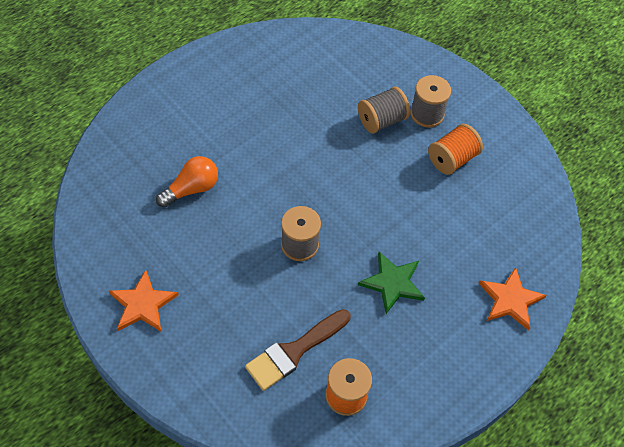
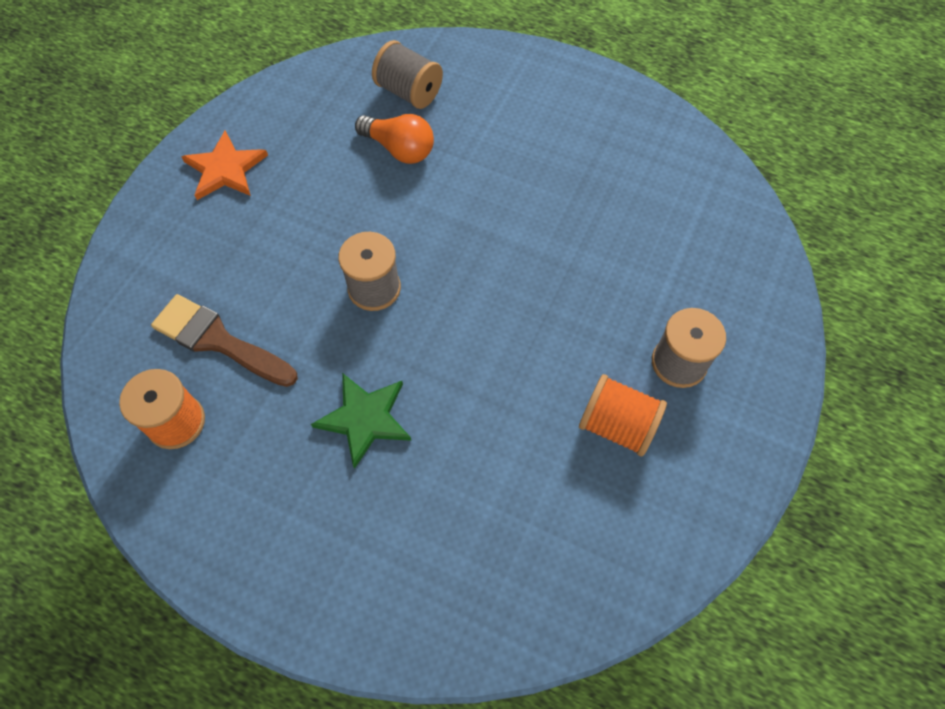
camera: 70 degrees right, 5 degrees up
grey spool [358,87,410,134] -> grey spool moved to [372,40,443,109]
orange star [479,267,547,331] -> none

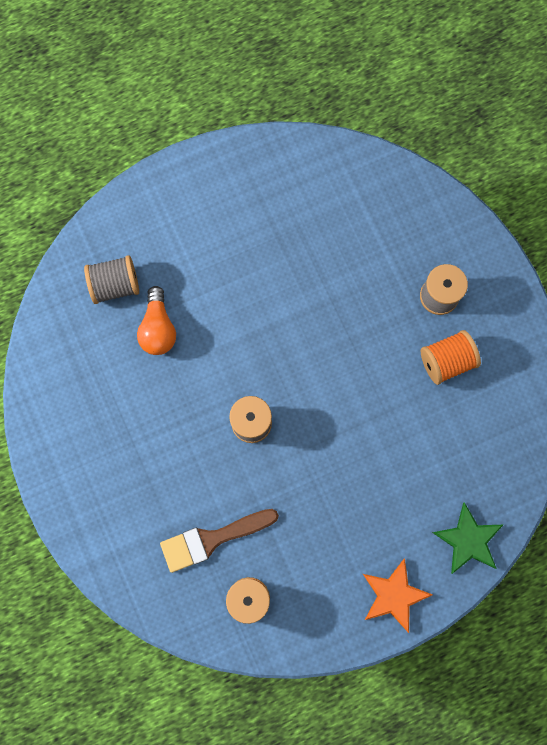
camera: 50 degrees left, 15 degrees up
orange star [181,131,268,200] -> orange star moved to [363,559,432,633]
green star [311,373,411,469] -> green star moved to [432,502,503,574]
orange light bulb [355,114,434,164] -> orange light bulb turned 105 degrees clockwise [137,286,176,355]

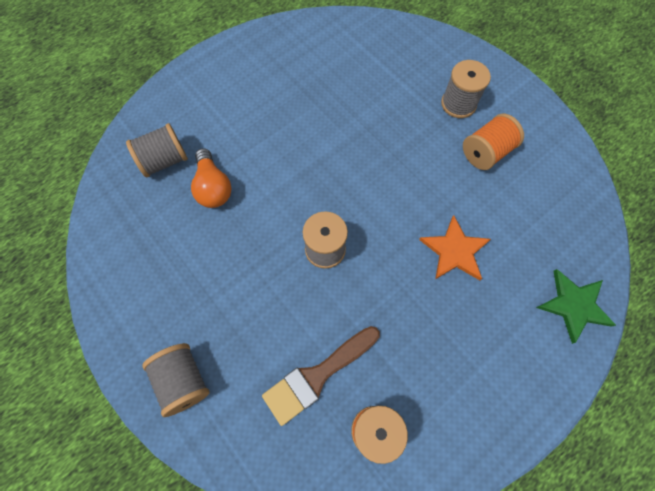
camera: 15 degrees left, 10 degrees down
orange star [363,559,432,633] -> orange star moved to [419,215,491,280]
none -> grey spool [142,343,209,417]

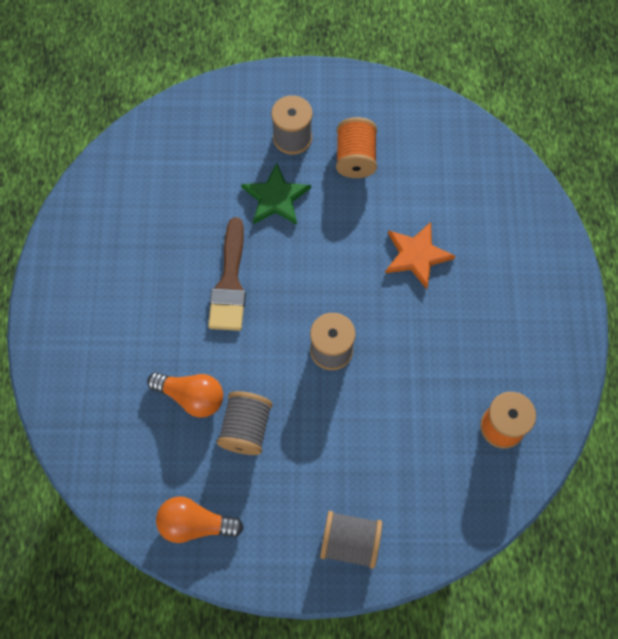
camera: 50 degrees left, 0 degrees up
grey spool [126,123,188,177] -> grey spool moved to [217,391,272,455]
brown brush [262,326,380,426] -> brown brush moved to [208,217,246,331]
green star [536,269,616,344] -> green star moved to [241,163,311,225]
none -> orange light bulb [156,496,244,543]

